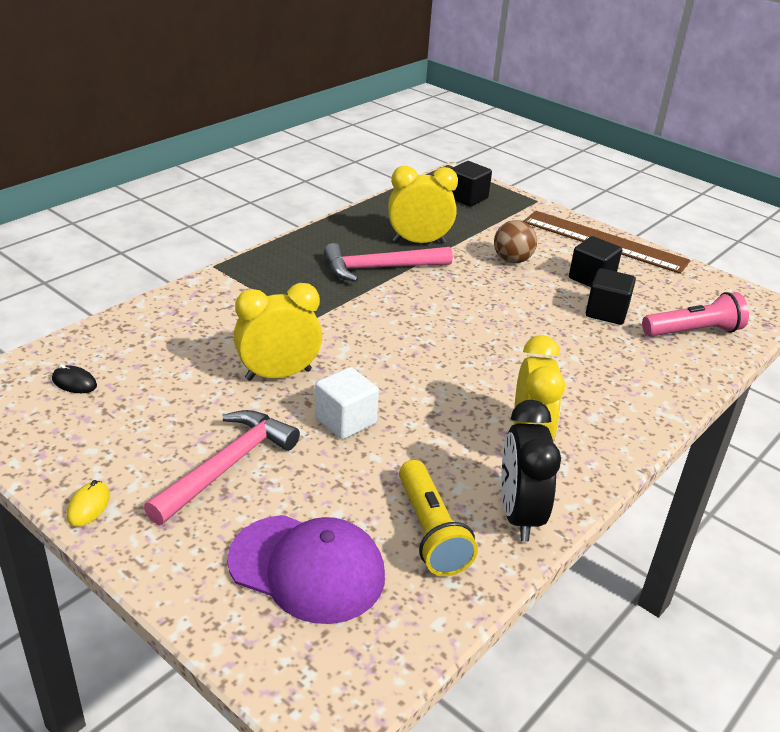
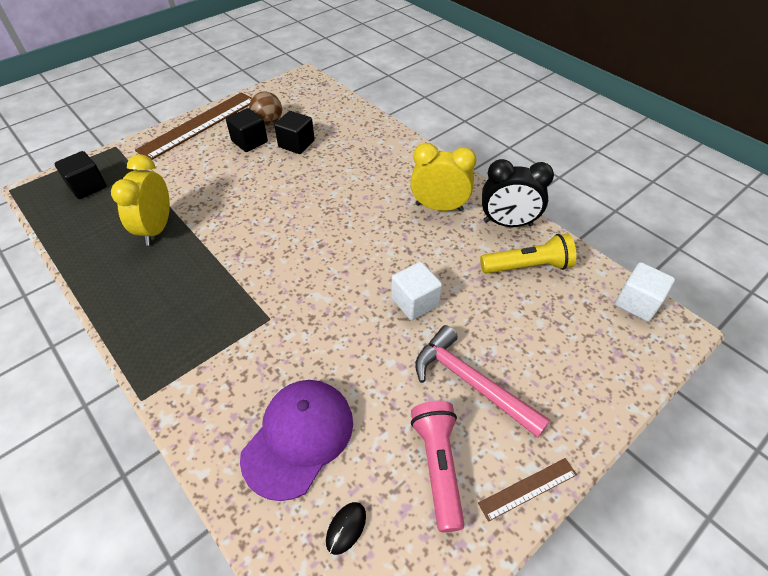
camera: 80 degrees left, 15 degrees up
yellow mouse [67,480,110,526] -> brown ruler [478,458,577,522]
purple cap [227,515,385,624] -> purple cap moved to [240,380,353,501]
yellow clock [234,283,322,381] -> none
pink hammer [324,243,453,282] -> none
brown ball [494,220,537,263] -> brown ball moved to [249,92,282,126]
pink flashlight [642,292,749,337] -> pink flashlight moved to [411,401,465,532]
none -> white cube [615,262,675,321]

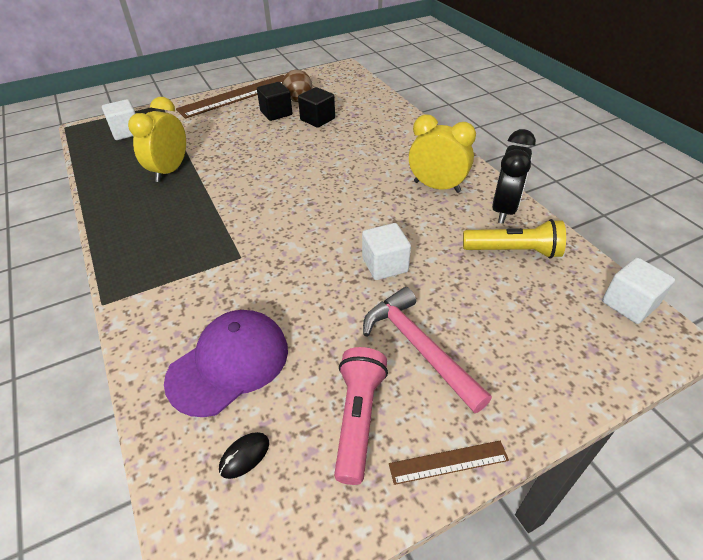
camera: 15 degrees right, 5 degrees down
black cube [54,151,107,199] -> white cube [102,99,136,140]
black clock [482,159,554,227] -> black clock turned 90 degrees counterclockwise [492,129,536,224]

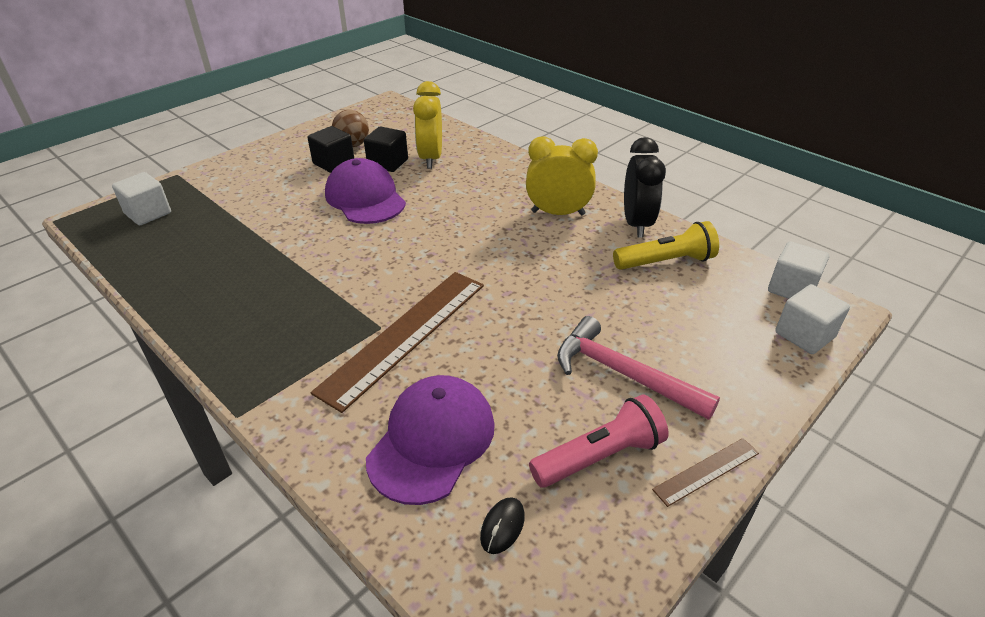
camera: 20 degrees left, 5 degrees down
yellow clock [128,97,186,182] -> yellow clock moved to [413,81,442,169]
brown ruler [176,75,284,119] -> brown ruler moved to [311,272,484,413]
pink flashlight [334,347,388,485] -> pink flashlight turned 75 degrees clockwise [529,394,669,488]
white cube [362,223,411,280] -> white cube moved to [775,284,850,354]
none -> purple cap [325,158,406,224]

